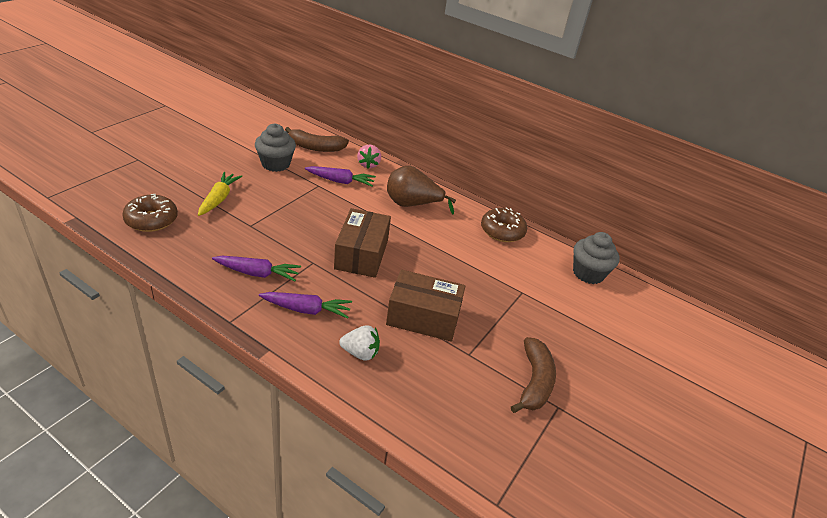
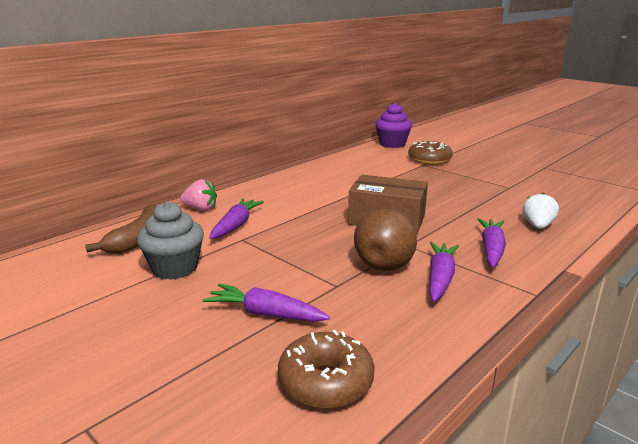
camera: 75 degrees left, 15 degrees down
yellow carrot [198,172,242,216] -> purple carrot [203,283,330,322]
brown box [386,269,465,342] -> none
brown pear [387,165,456,215] -> brown pear moved to [354,209,417,271]
brown donut [481,207,527,242] -> brown donut moved to [408,140,453,165]
brown banana [511,337,556,413] -> none
grey cupcake [573,232,619,284] -> purple cupcake [375,103,412,148]

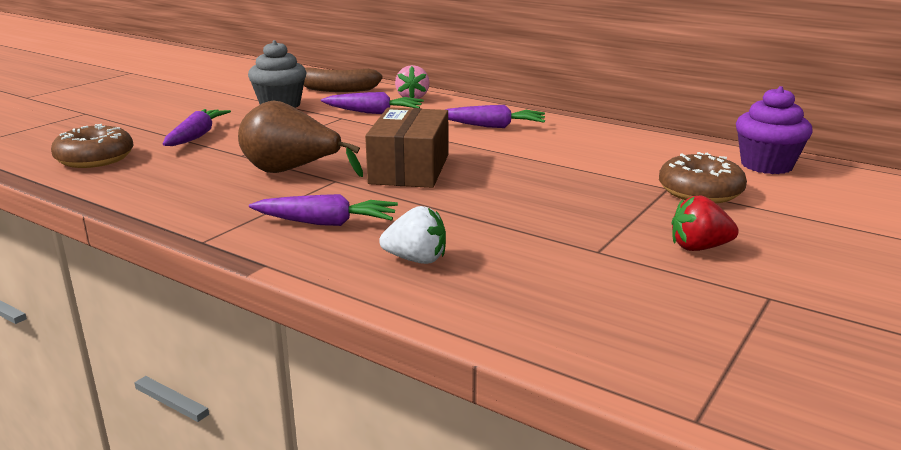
camera: 80 degrees right, 0 degrees up
purple carrot [429,242,459,302] -> purple carrot moved to [445,105,545,128]
none -> red strawberry [672,195,739,251]

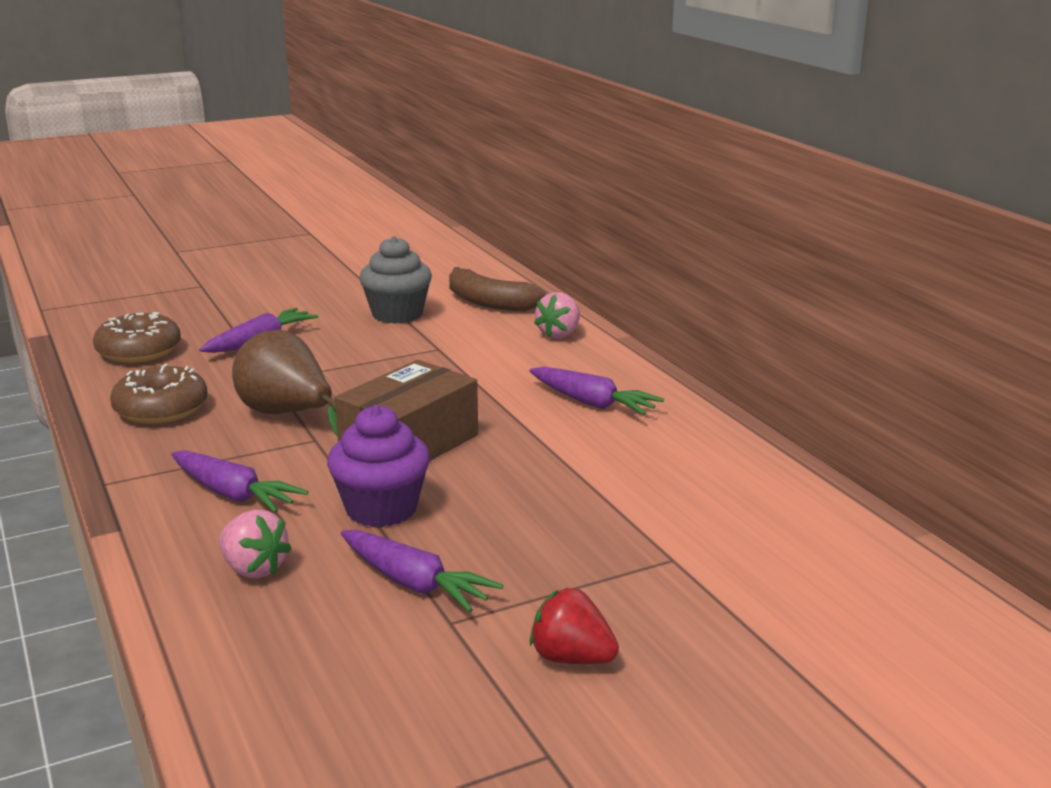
camera: 30 degrees right, 0 degrees up
purple carrot [321,92,424,114] -> purple carrot moved to [341,530,503,612]
white strawberry [379,206,446,264] -> pink strawberry [219,509,292,578]
brown donut [659,152,747,203] -> brown donut moved to [110,364,208,424]
purple cupcake [736,86,813,174] -> purple cupcake moved to [327,405,430,527]

